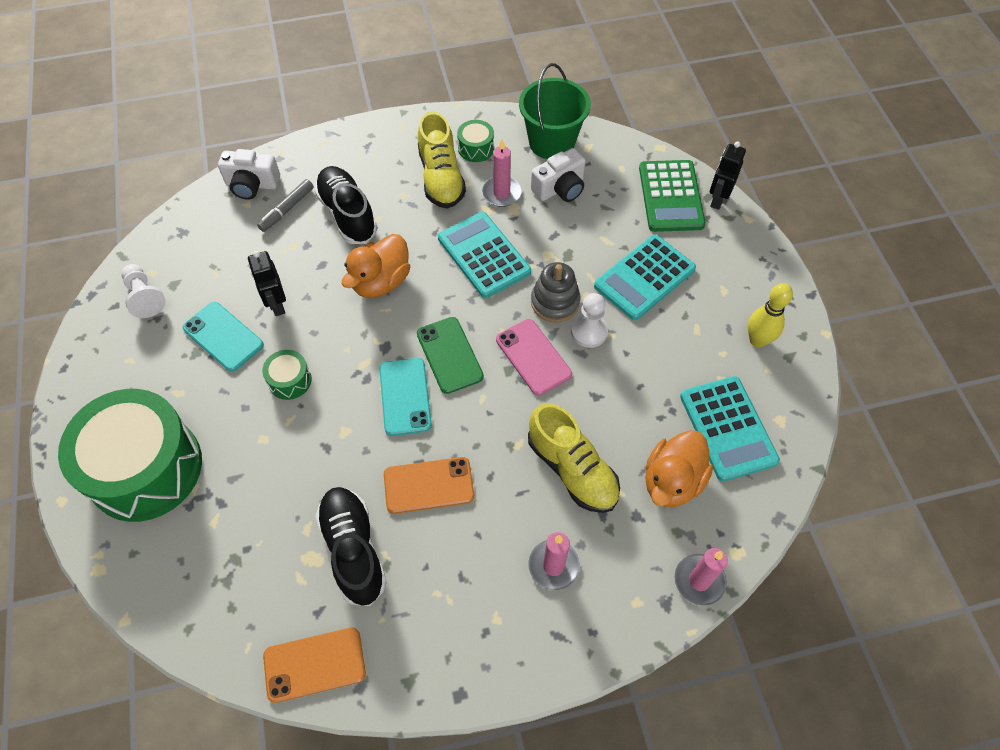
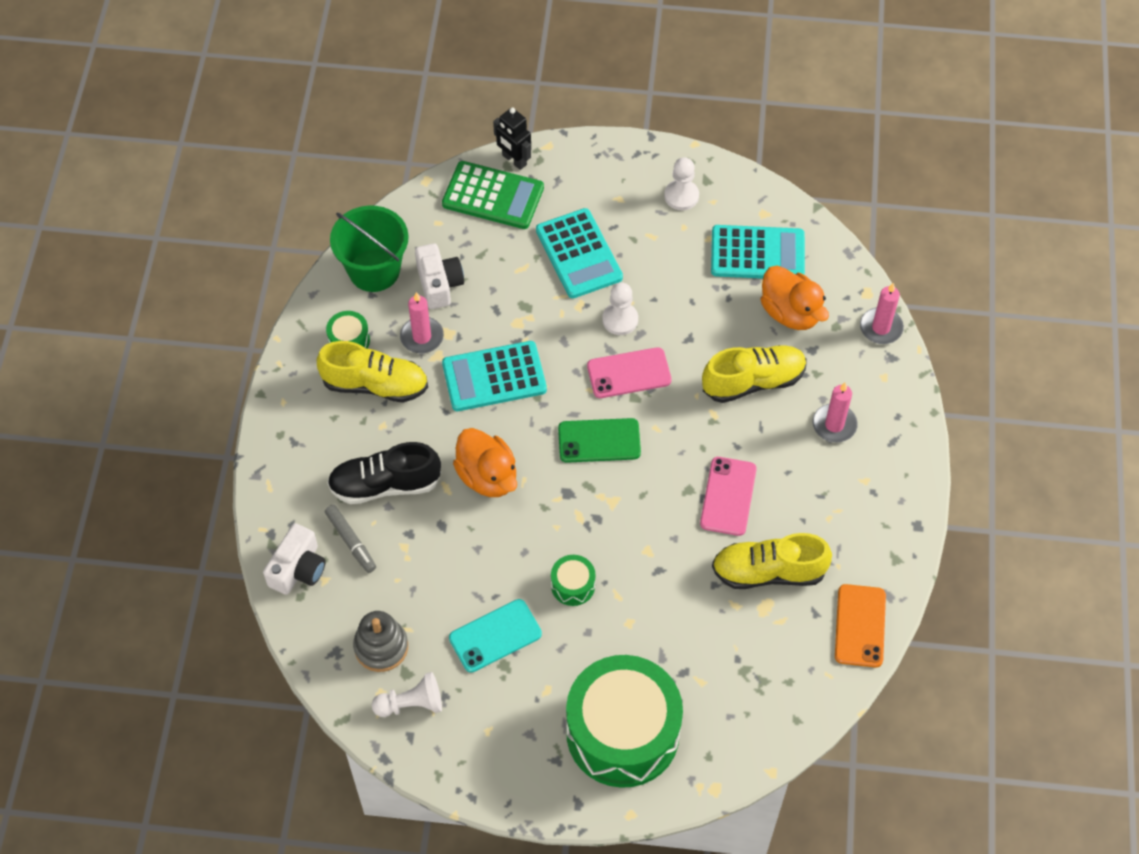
camera: 70 degrees left, 0 degrees up
black robot [248,251,286,316] -> none
black shoe [315,487,387,606] -> yellow shoe [712,533,832,589]
turquoise phone [379,358,432,436] -> none
orange phone [384,457,474,514] -> pink phone [700,457,757,536]
grey stacking toy [531,262,580,322] -> grey stacking toy moved to [353,611,408,672]
yellow bowling pin [748,283,793,348] -> white pawn [664,157,699,210]

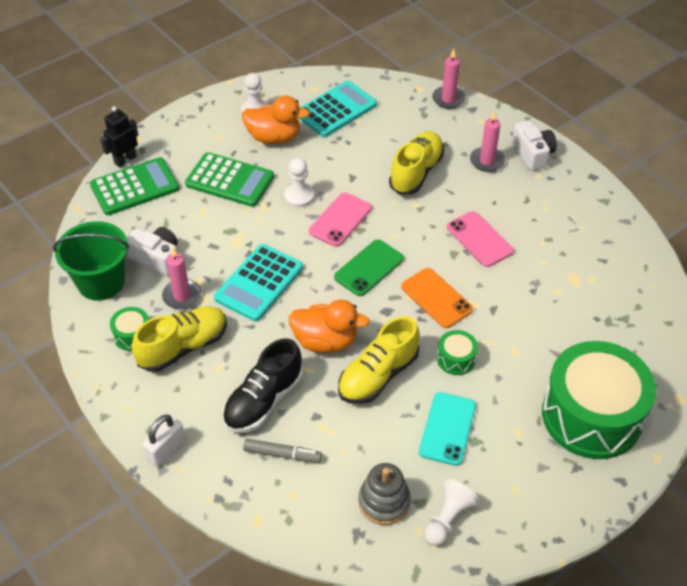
camera: 45 degrees left, 10 degrees down
white camera [263,523,326,595] -> white camera moved to [512,120,557,171]
black robot [493,108,531,170] -> black robot turned 135 degrees clockwise [100,106,138,167]
turquoise calculator [536,208,623,298] -> green calculator [185,152,274,207]
yellow shoe [712,533,832,589] -> yellow shoe moved to [338,316,420,404]
orange duck [761,265,829,330] -> orange duck moved to [242,95,310,144]
orange phone [835,584,886,668] -> orange phone moved to [401,268,473,328]
none -> white padlock [142,414,185,467]

